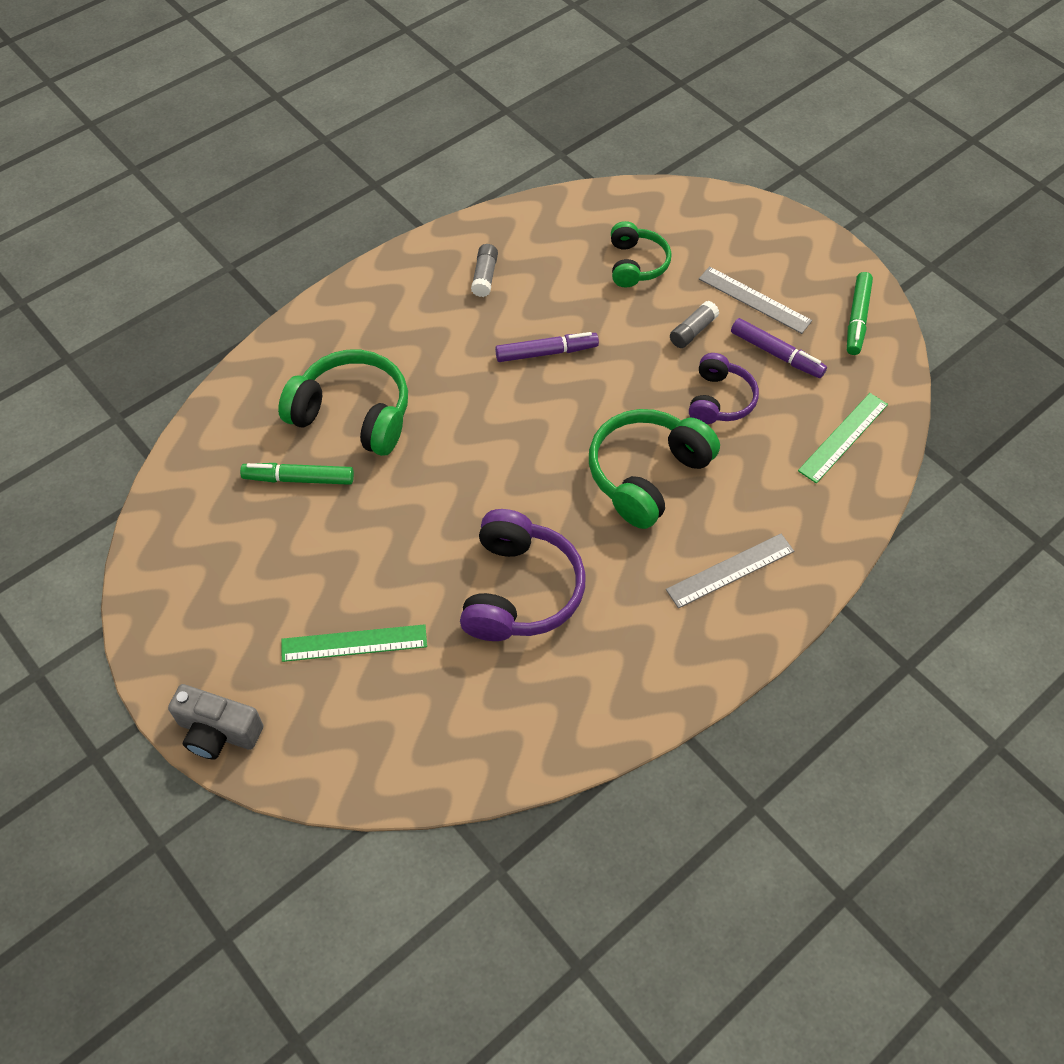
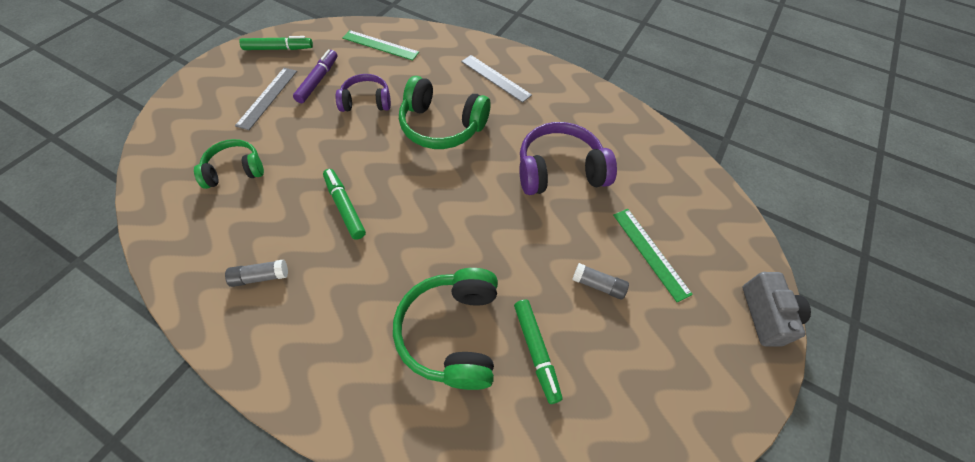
camera: 110 degrees left, 0 degrees up
purple marker [495,332,599,362] -> green marker [323,169,366,240]
grey glue stick [670,301,719,348] -> grey glue stick moved to [572,263,629,300]

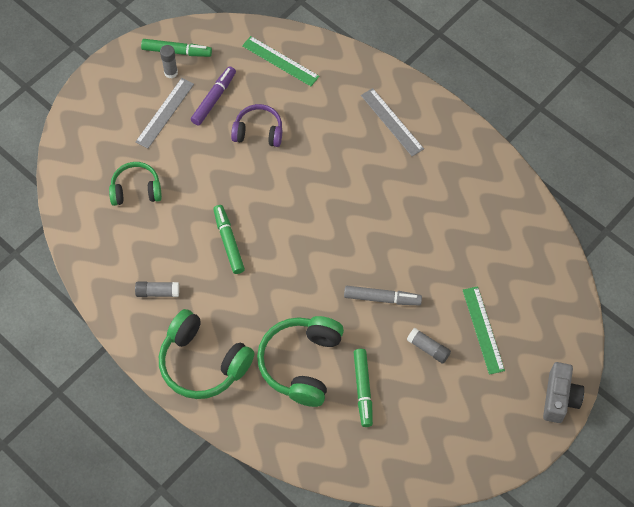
camera: 15 degrees right, 5 degrees up
green headphones [399,76,490,149] -> green headphones moved to [159,309,254,399]
purple headphones [519,122,617,195] -> none
none -> grey glue stick [160,45,178,78]
none -> grey marker [344,286,422,305]

